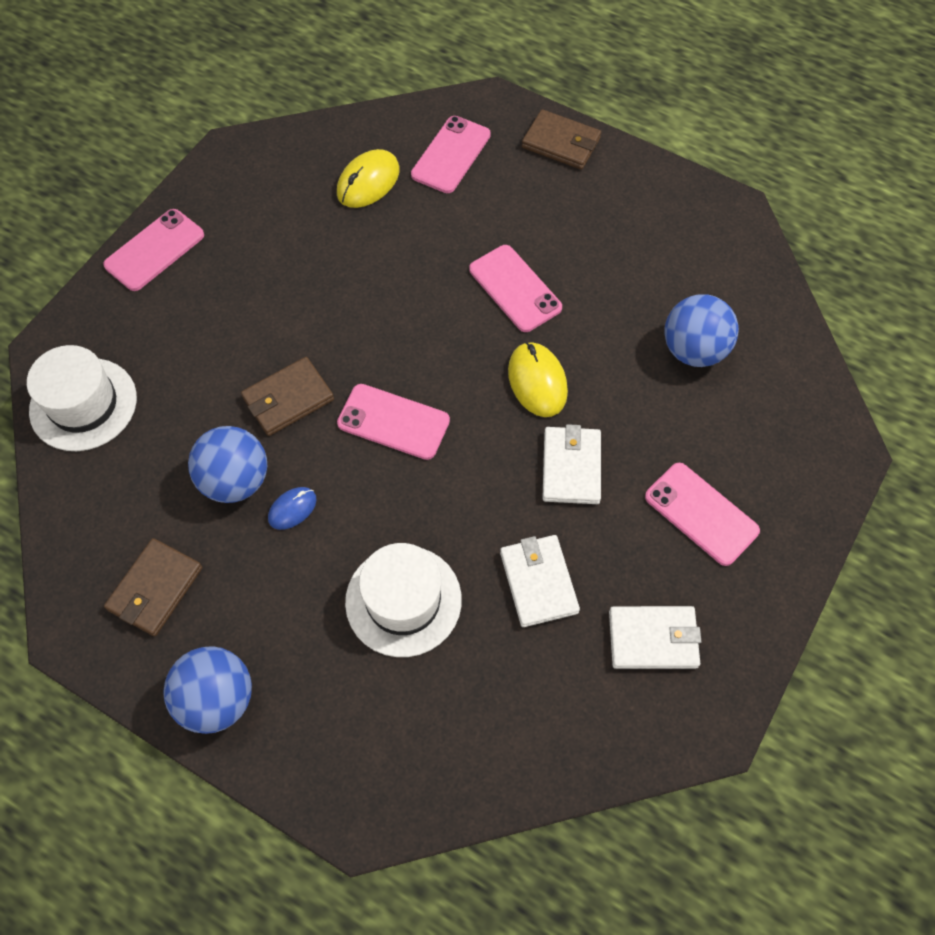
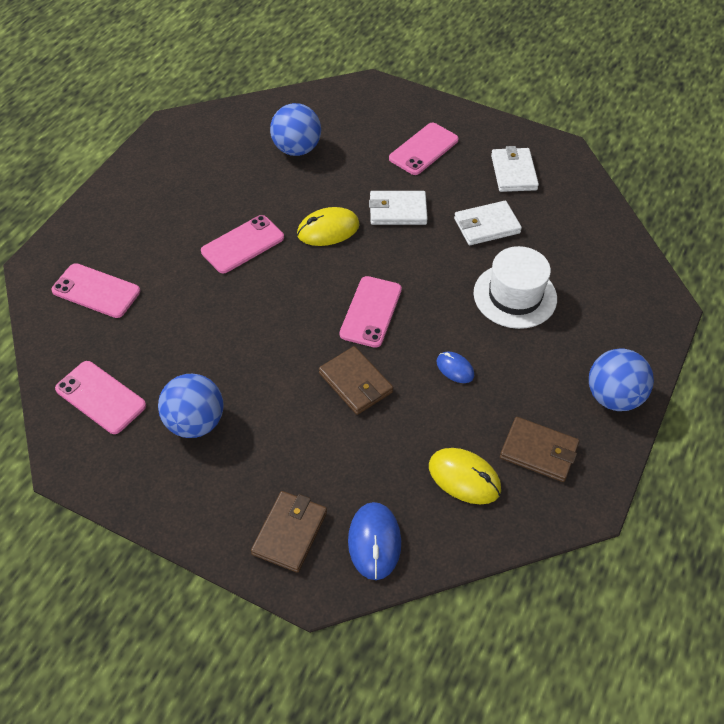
camera: 95 degrees left, 10 degrees down
white hat [27,345,137,451] -> blue mouse [348,502,401,580]
pink phone [103,209,204,291] -> pink phone moved to [55,361,146,434]
blue ball [188,426,267,503] -> blue ball moved to [158,374,224,438]
yellow mouse [337,149,400,208] -> yellow mouse moved to [429,448,501,504]
brown wallet [522,109,601,169] -> brown wallet moved to [251,491,327,573]

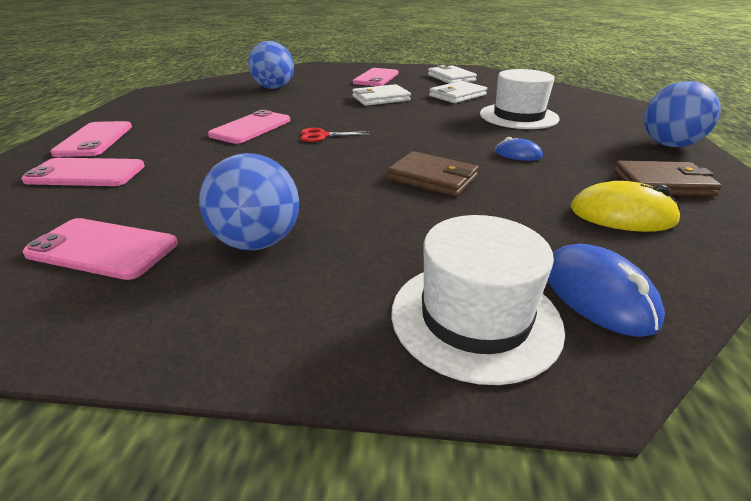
camera: 20 degrees left, 20 degrees down
brown wallet [251,491,327,573] -> white hat [391,215,565,385]
yellow mouse [297,207,360,246] -> none
pink phone [340,276,402,348] -> pink phone moved to [50,121,132,157]
none -> red scissors [300,128,371,142]

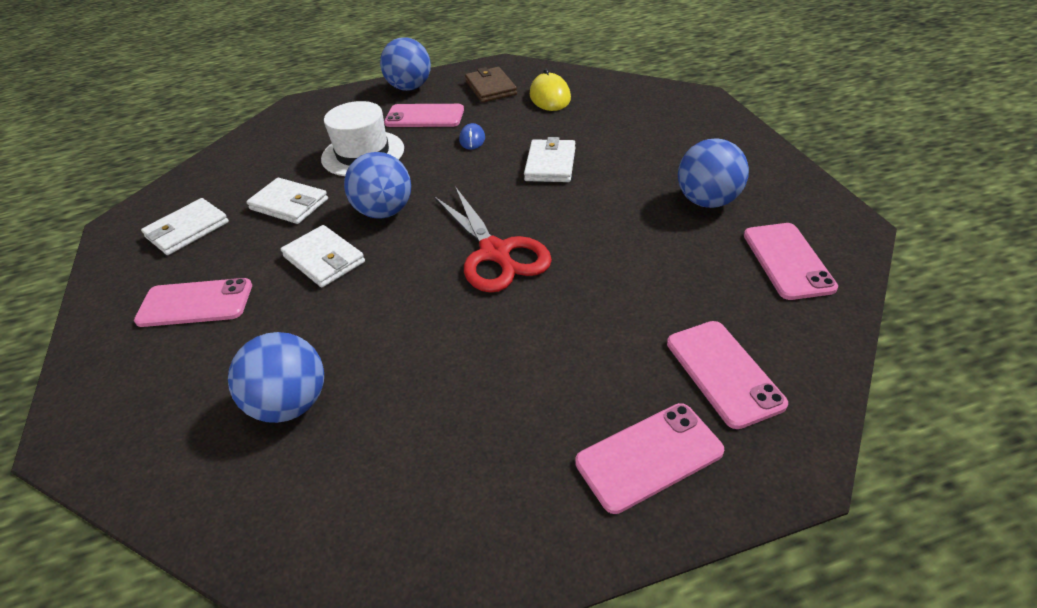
camera: 110 degrees left, 10 degrees up
pink phone [208,110,291,144] -> pink phone moved to [384,104,464,127]
red scissors [300,128,371,142] -> red scissors [434,188,552,293], size x2.11
brown wallet [387,151,478,197] -> white wallet [524,137,575,182]
white hat [391,215,565,385] -> none
blue mouse [548,244,665,337] -> none
none -> blue ball [344,152,411,219]

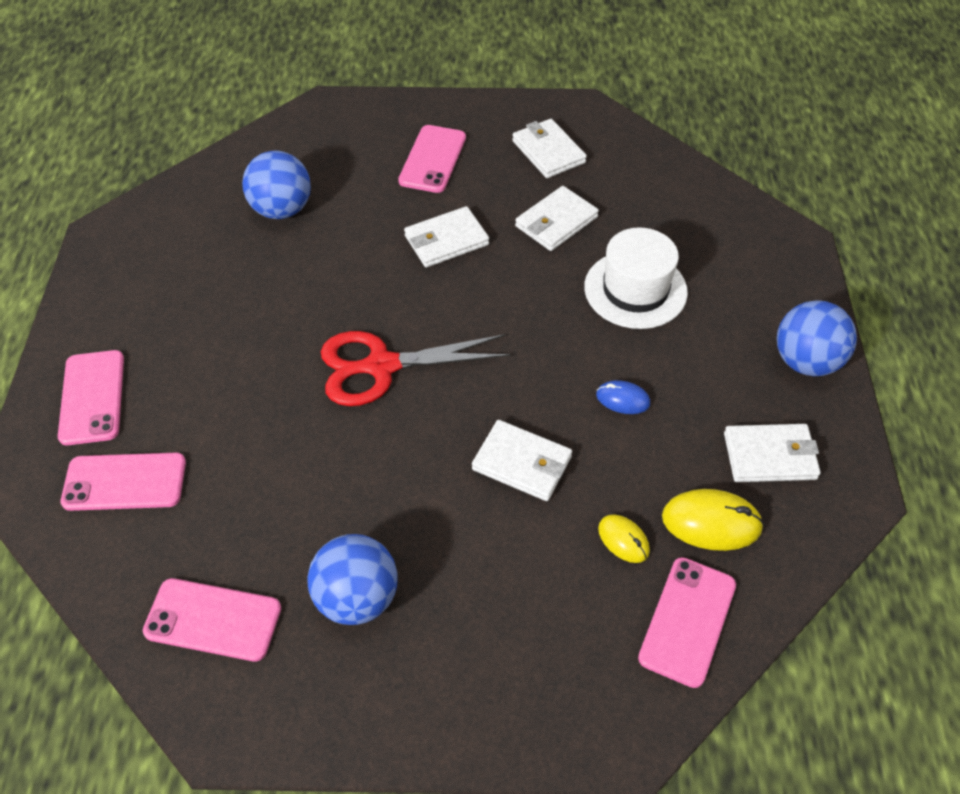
camera: 105 degrees right, 10 degrees up
blue ball [344,152,411,219] -> none
pink phone [384,104,464,127] -> pink phone moved to [638,557,736,688]
brown wallet [465,67,517,103] -> white wallet [724,424,821,482]
none -> yellow mouse [598,514,650,563]

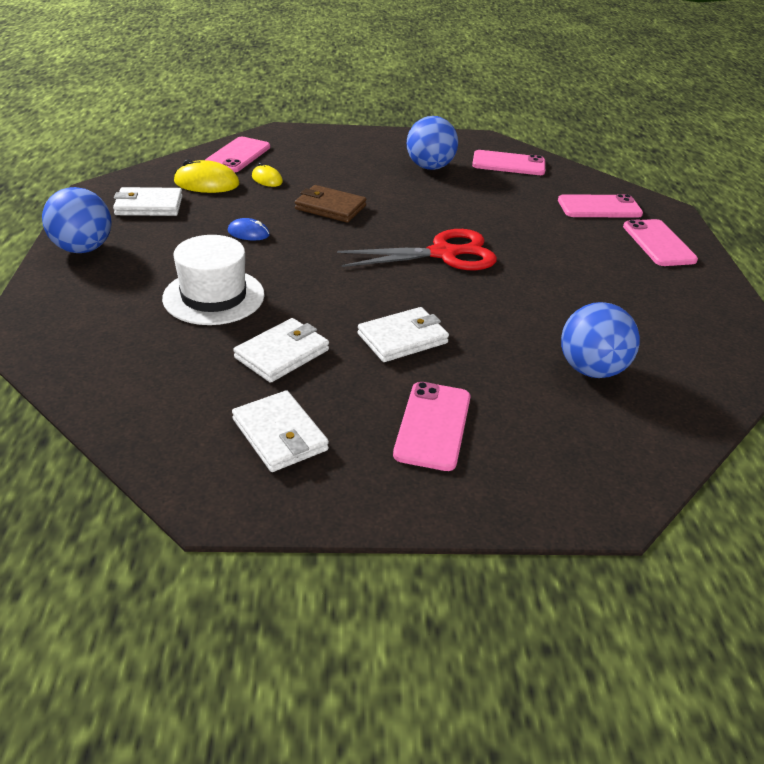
camera: 175 degrees right, 15 degrees down
white wallet [472,420,572,501] -> brown wallet [295,185,366,223]

